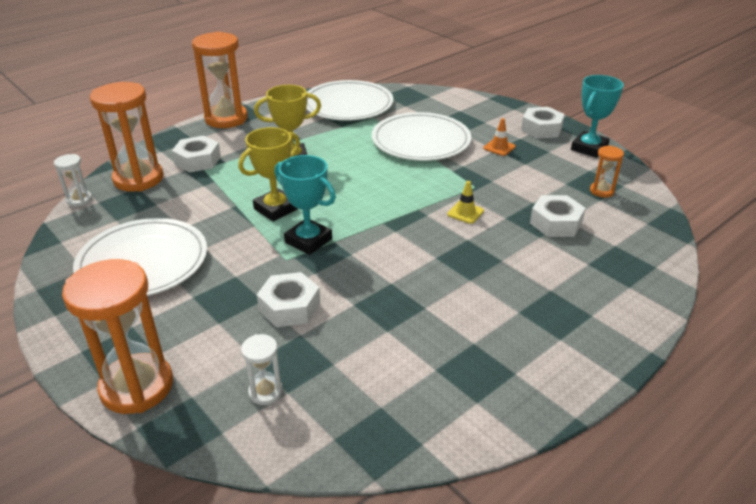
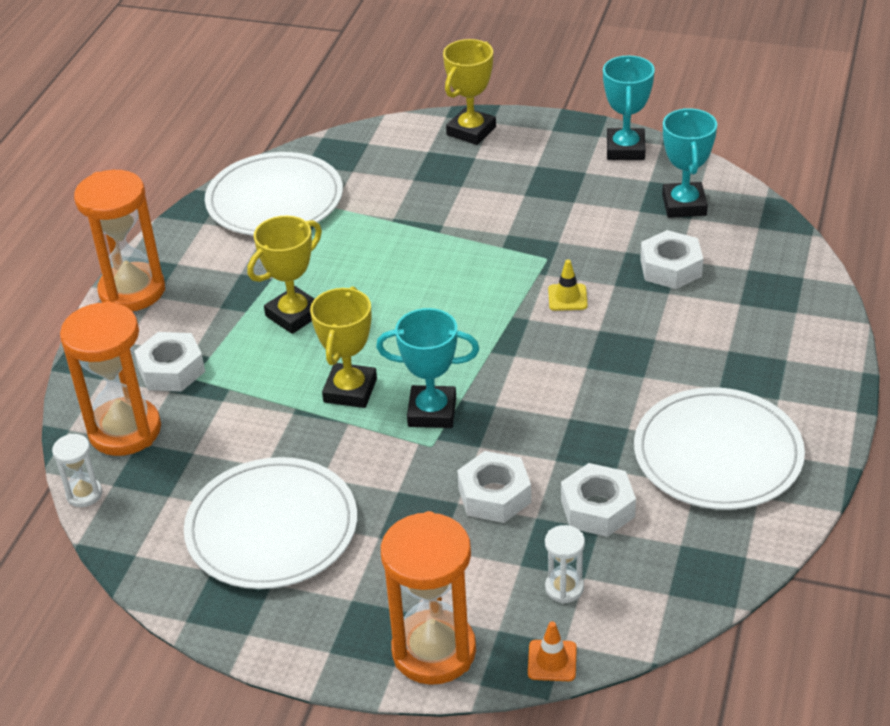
camera: 30 degrees left, 5 degrees up
white plate [372,112,471,161] -> white plate moved to [634,387,805,510]
orange traffic cone [483,118,516,156] -> orange traffic cone moved to [528,621,577,681]
white nut [521,107,565,139] -> white nut moved to [561,463,636,537]
orange hourglass [590,145,624,198] -> turquoise trophy [662,108,717,218]
none -> yellow trophy [443,39,496,145]

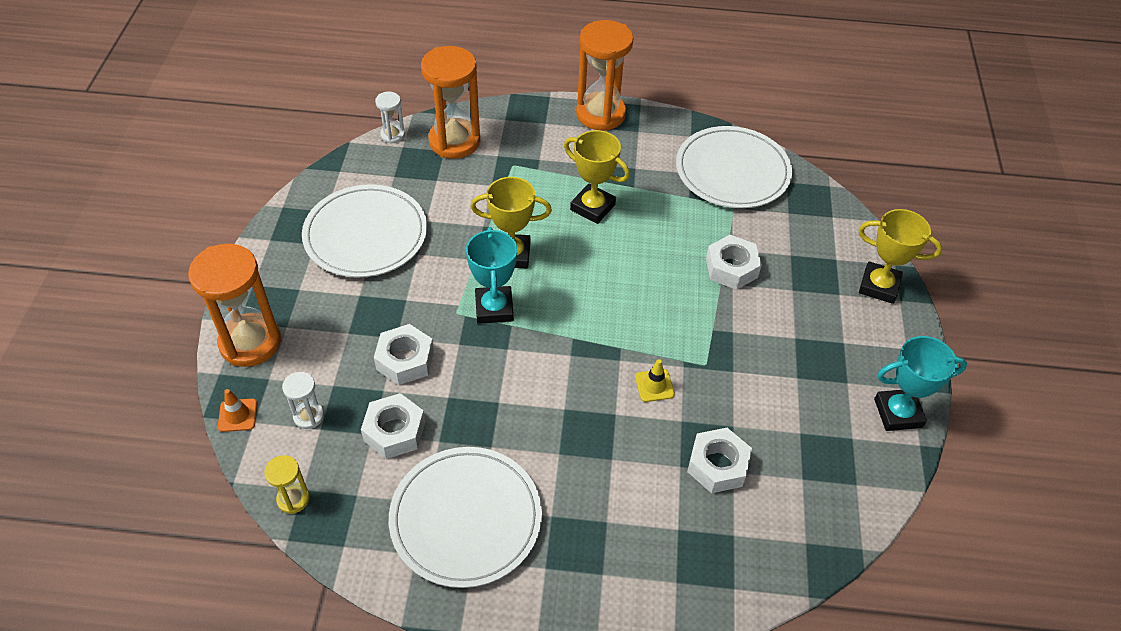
camera: 75 degrees right, 10 degrees up
white nut [134,332,205,392] -> white nut moved to [706,235,762,290]
turquoise trophy [662,108,717,218] -> none
none -> yellow hourglass [264,455,310,514]

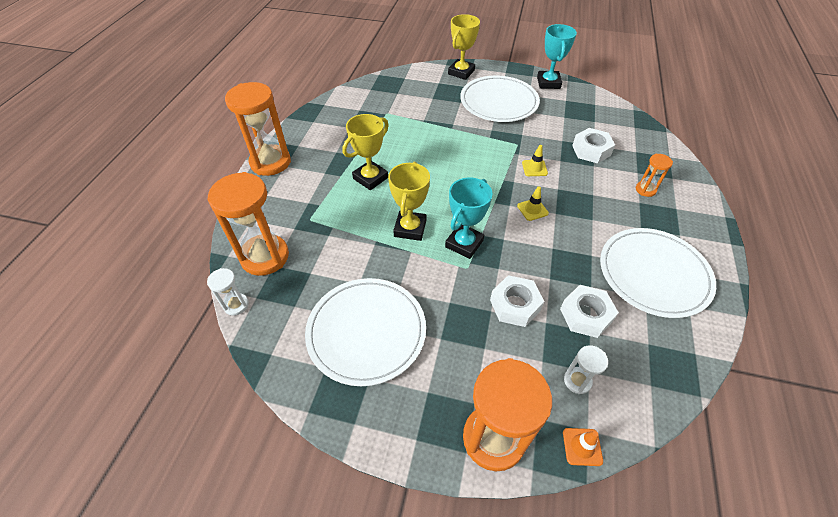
camera: 80 degrees left, 0 degrees up
yellow hourglass [264,455,310,514] -> none
turquoise trophy [466,227,517,324] -> turquoise trophy turned 60 degrees counterclockwise [445,178,492,259]
white plate [676,126,792,208] -> white plate moved to [460,76,540,122]
white nut [706,235,762,290] -> none
none -> yellow traffic cone [517,186,549,221]
none -> orange hourglass [636,154,673,197]

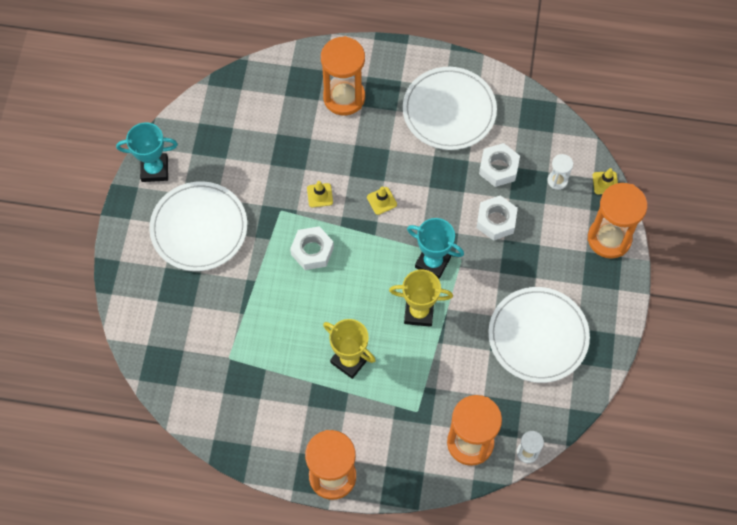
camera: 95 degrees left, 15 degrees up
yellow trophy [448,14,480,80] -> none
orange traffic cone [563,428,603,466] -> yellow traffic cone [593,168,618,194]
white nut [572,128,615,164] -> white nut moved to [290,226,334,270]
orange hourglass [636,154,673,197] -> orange hourglass [321,36,365,115], size x2.11

